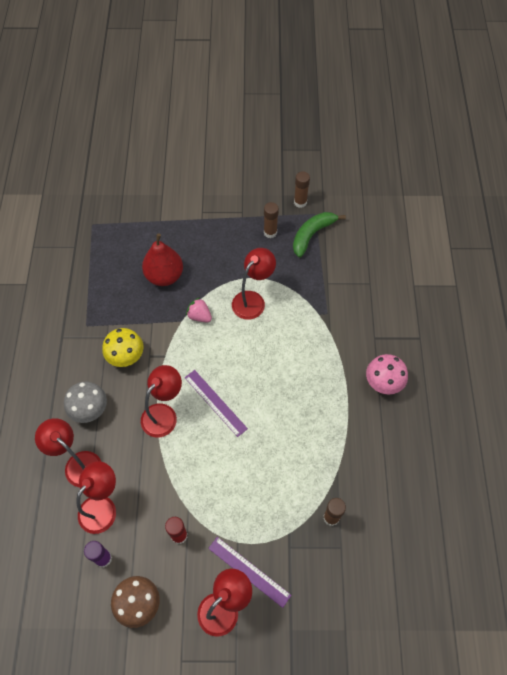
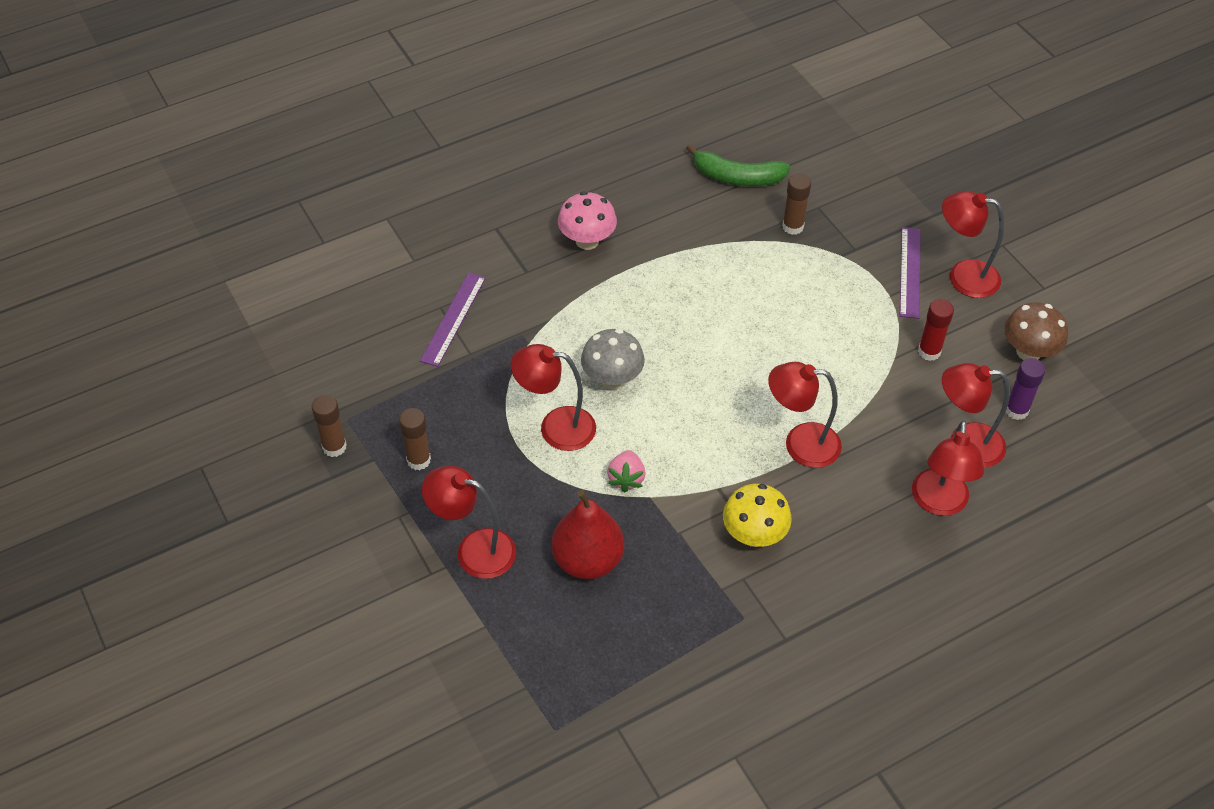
camera: 120 degrees left, 10 degrees down
grey mushroom [64,382,107,423] -> grey mushroom moved to [581,329,645,389]
purple ruler [185,370,248,437] -> purple ruler moved to [420,272,486,367]
green banana [293,212,346,257] -> green banana moved to [686,144,790,186]
none -> red lamp [422,466,516,579]

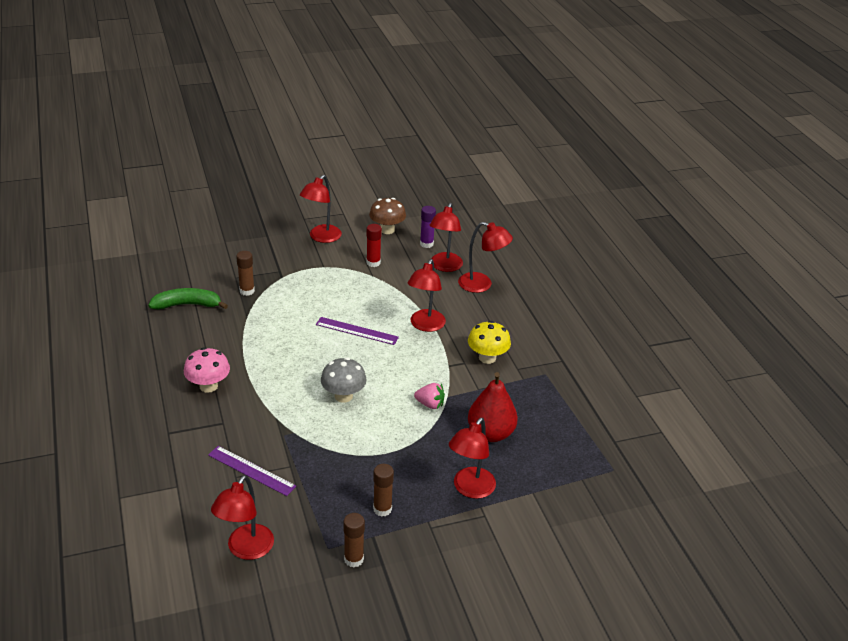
camera: 80 degrees left, 15 degrees down
red lamp [510,344,596,451] -> red lamp moved to [211,475,274,560]
green banana [686,144,790,186] -> green banana turned 120 degrees counterclockwise [148,288,228,309]
purple ruler [900,227,921,319] -> purple ruler moved to [316,317,399,345]

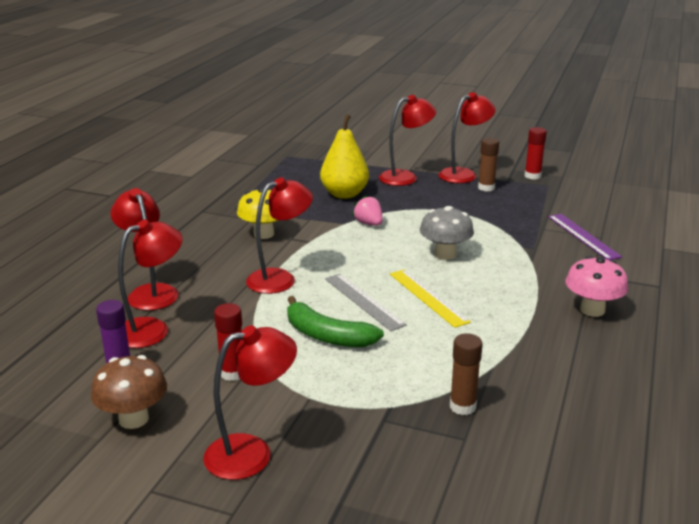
camera: 140 degrees left, 10 degrees down
green banana [148,288,228,309] -> green banana moved to [287,296,384,348]
red lamp [211,475,274,560] -> red lamp moved to [439,92,496,183]
purple ruler [316,317,399,345] -> grey ruler [325,274,407,331]
brown glue stick [344,513,365,567] -> red glue stick [525,127,547,180]
red pear [468,372,518,442] -> yellow pear [320,114,369,199]
none -> yellow ruler [390,269,471,328]

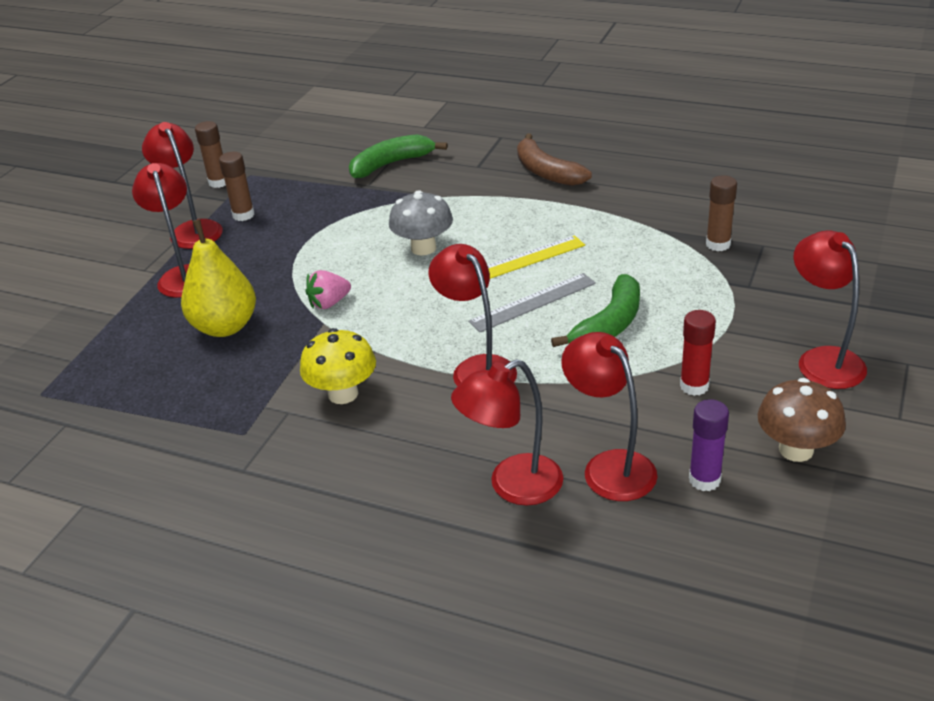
camera: 85 degrees left, 10 degrees up
red glue stick [525,127,547,180] -> brown glue stick [195,121,226,188]
purple ruler [548,214,622,260] -> green banana [349,134,447,178]
pink mushroom [566,256,628,317] -> brown banana [517,133,592,186]

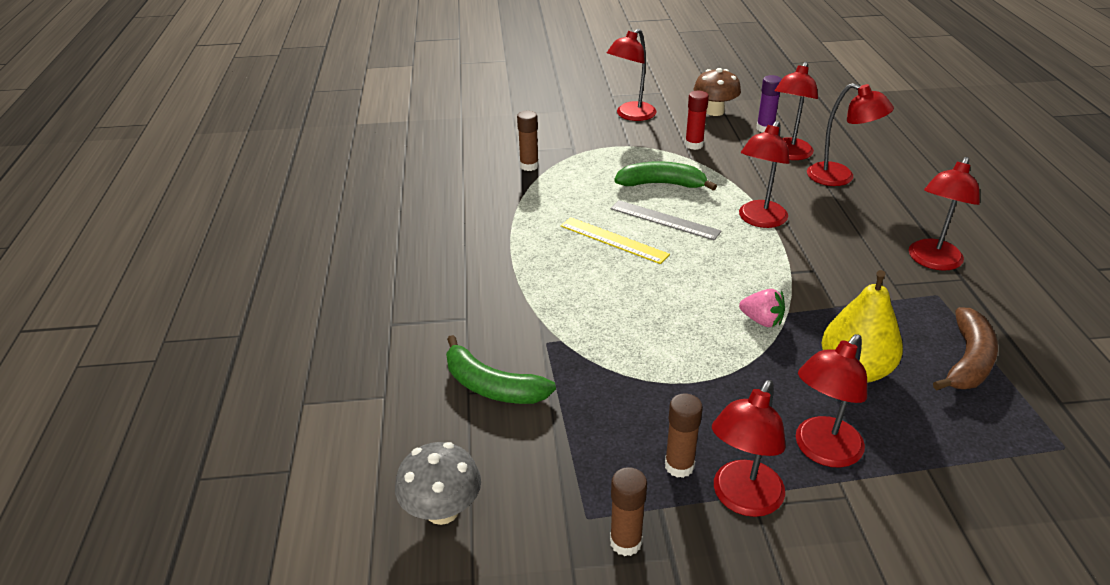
camera: 120 degrees left, 0 degrees up
yellow mushroom [300,328,376,404] -> none
grey mushroom [389,190,453,255] -> grey mushroom moved to [395,442,481,525]
brown banana [517,133,592,186] -> brown banana moved to [933,307,998,390]
none -> red lamp [909,157,980,271]

